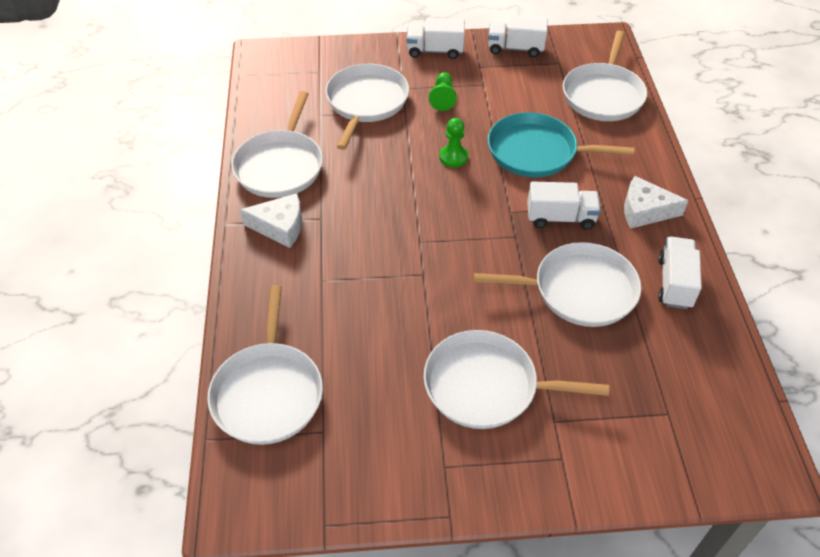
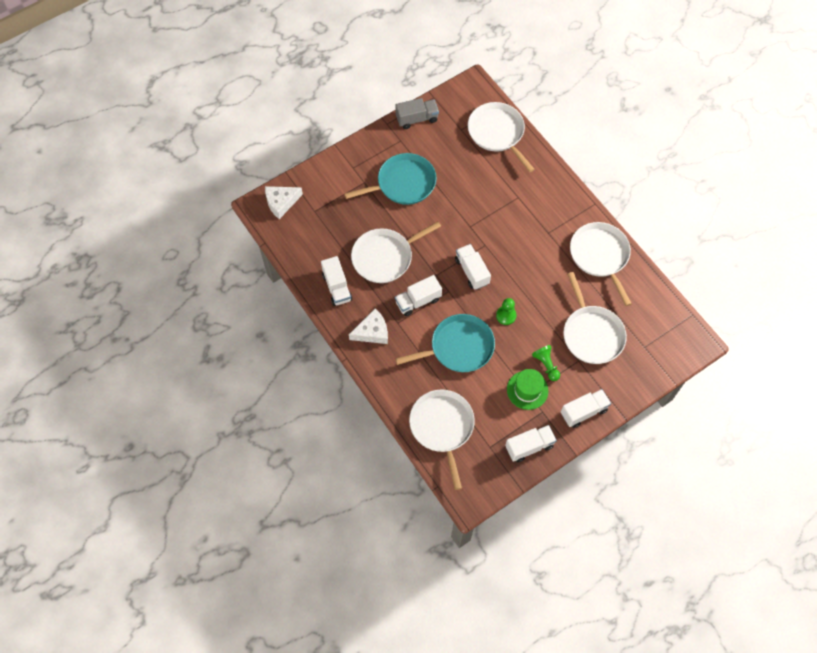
camera: 150 degrees right, 15 degrees up
white cheese [240,193,302,248] -> white cheese moved to [265,186,303,219]
white pan [424,330,609,429] -> turquoise pan [344,153,437,205]
none -> grey truck [395,98,439,129]
none -> white truck [455,244,491,290]
none -> green hat [507,369,548,410]

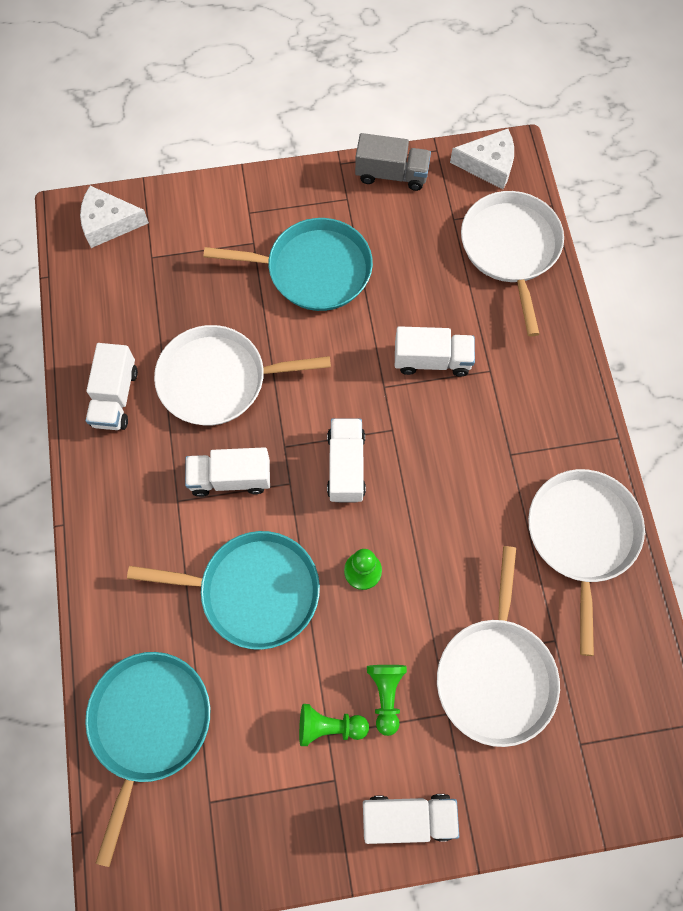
camera: 25 degrees right, 5 degrees up
white cheese [349,308,388,344] -> white cheese moved to [450,129,514,189]
white pan [409,389,475,490] -> turquoise pan [85,652,210,867]
white truck [505,425,557,462] -> white truck moved to [395,326,475,377]
green hat [507,369,548,410] -> green pawn [299,704,369,746]

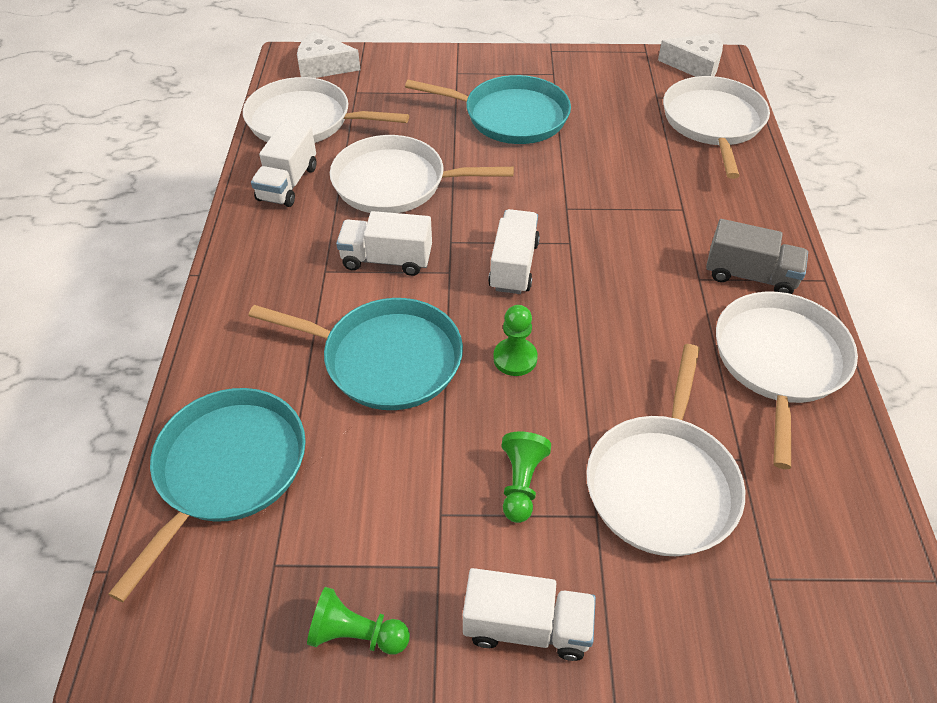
camera: 10 degrees right, 20 degrees down
green pawn [299,704,369,746] -> green pawn moved to [307,587,410,655]
grey truck [355,133,431,191] -> grey truck moved to [706,219,808,294]
white truck [395,326,475,377] -> none
none -> white pan [243,77,409,143]

